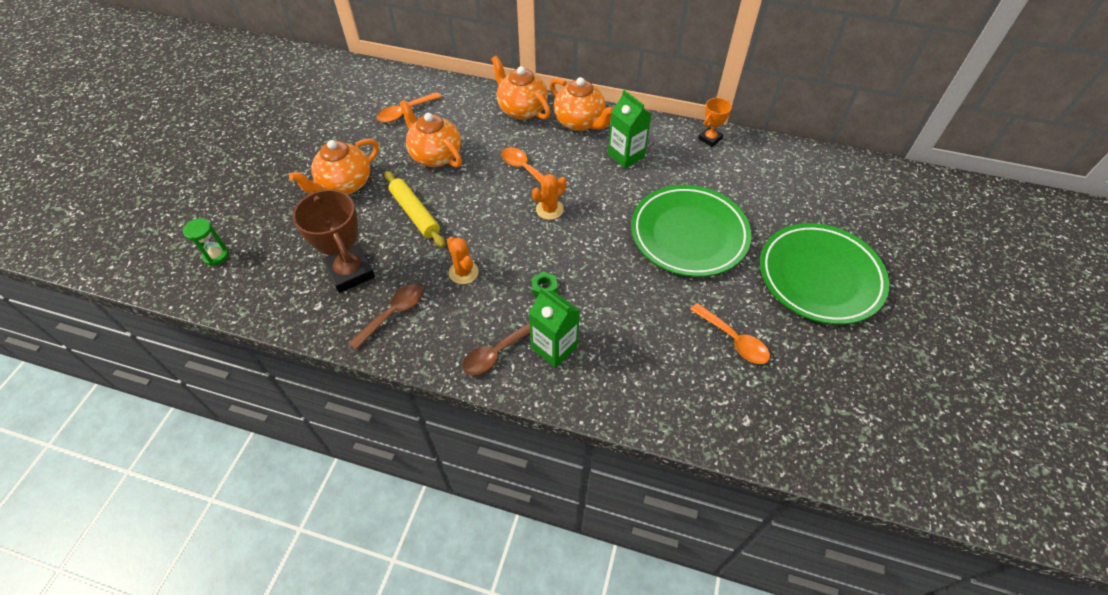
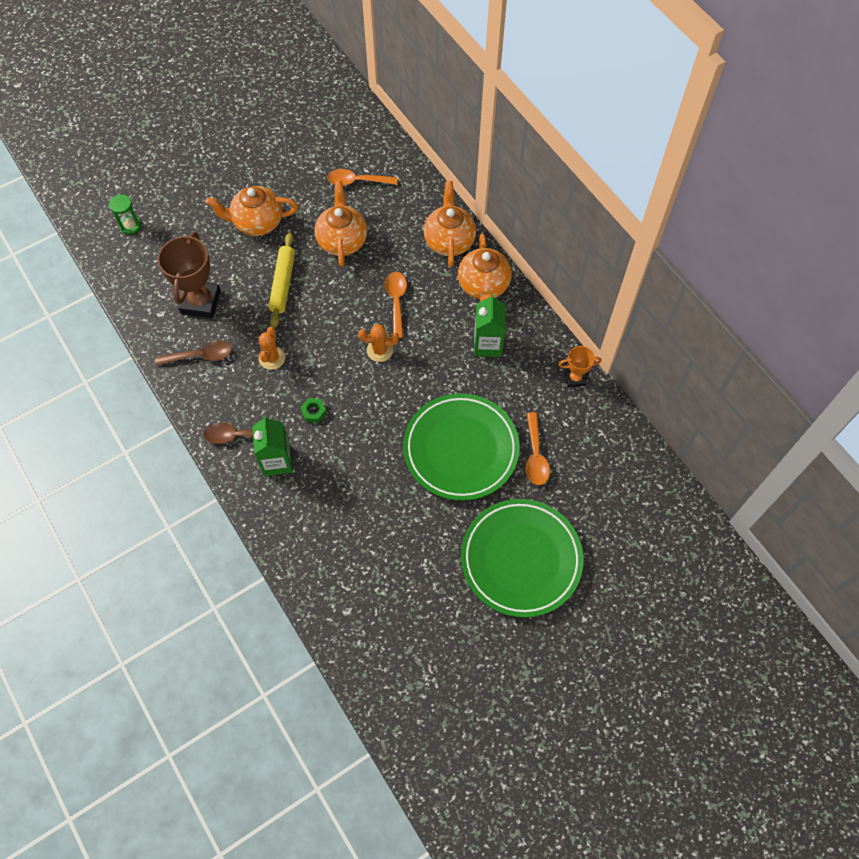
camera: 40 degrees right, 10 degrees up
orange spoon [690,303,770,364] -> orange spoon moved to [526,412,550,485]

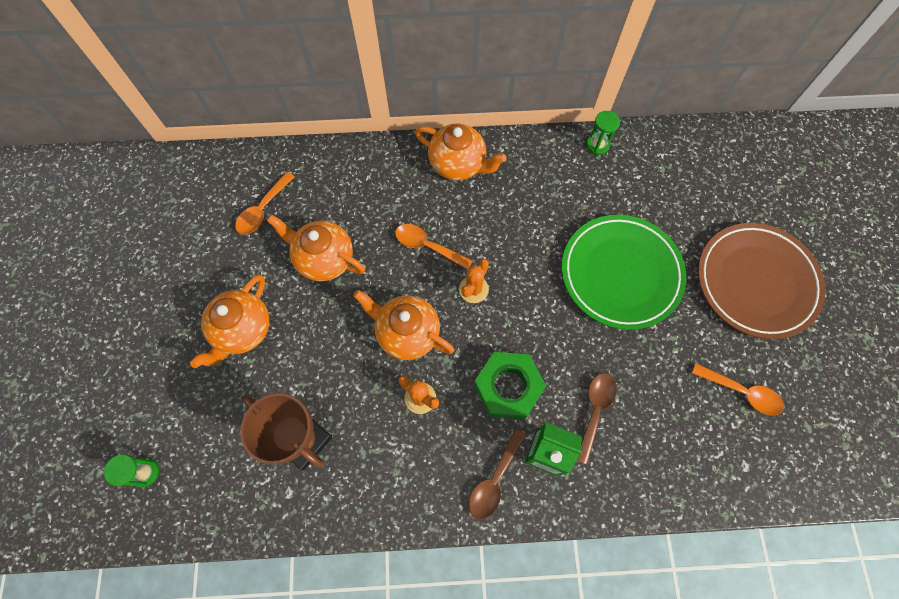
camera: 60 degrees left, 5 degrees up
brown spoon [155,340,232,366] -> brown spoon moved to [576,373,617,464]
yellow rolling pin [268,233,295,328] -> none
green nut [300,398,327,423] -> green nut [474,352,546,419], size x2.34
orange teapot [424,181,476,267] -> orange teapot moved to [353,290,455,360]
green plate [461,499,584,617] -> brown plate [698,223,826,339]
green carton [474,294,506,357] -> none
orange spoon [526,412,550,485] -> orange spoon moved to [692,363,784,416]
orange trophy [558,346,602,387] -> green hourglass [586,111,620,155]

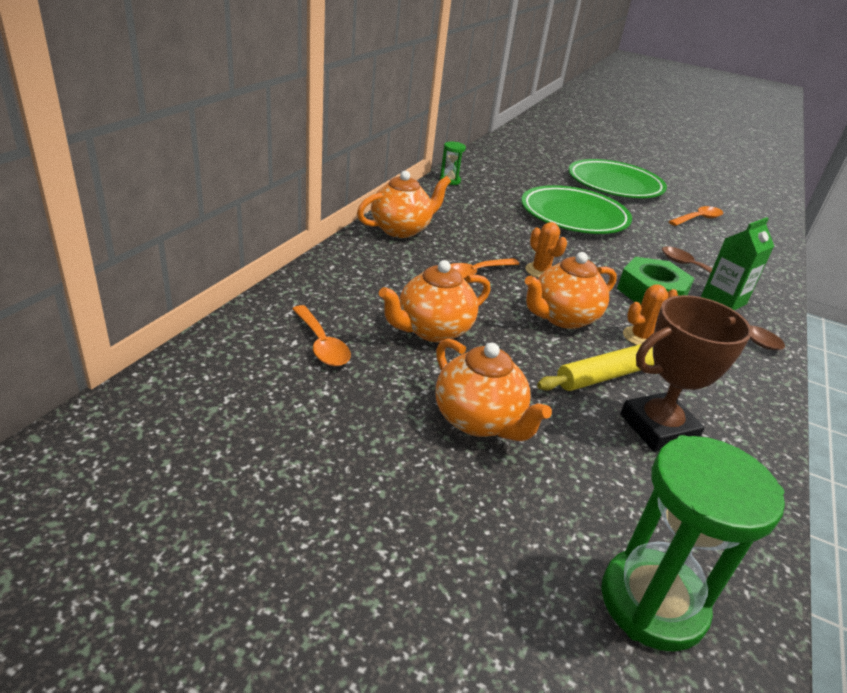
camera: 65 degrees left, 35 degrees down
green hourglass [104,454,159,488] -> green hourglass [601,435,785,652], size x2.12
brown plate [698,223,826,339] -> green plate [568,159,667,198]
none -> yellow rolling pin [537,344,654,391]

